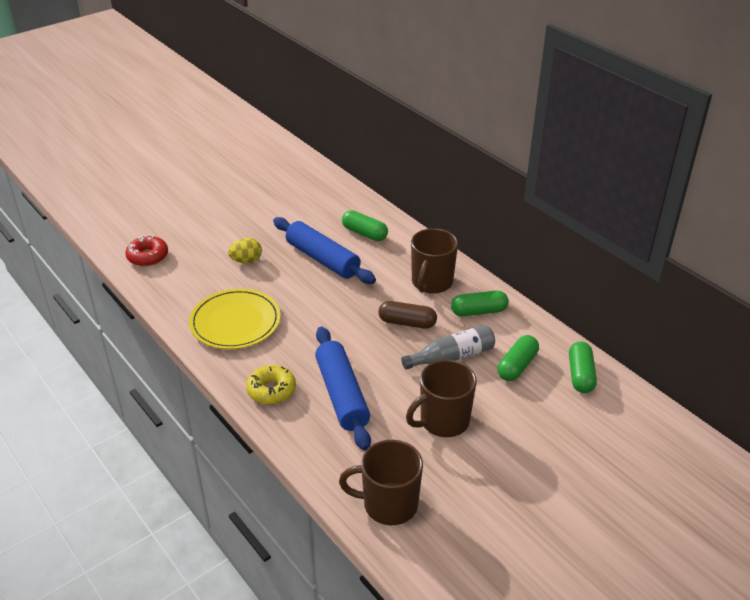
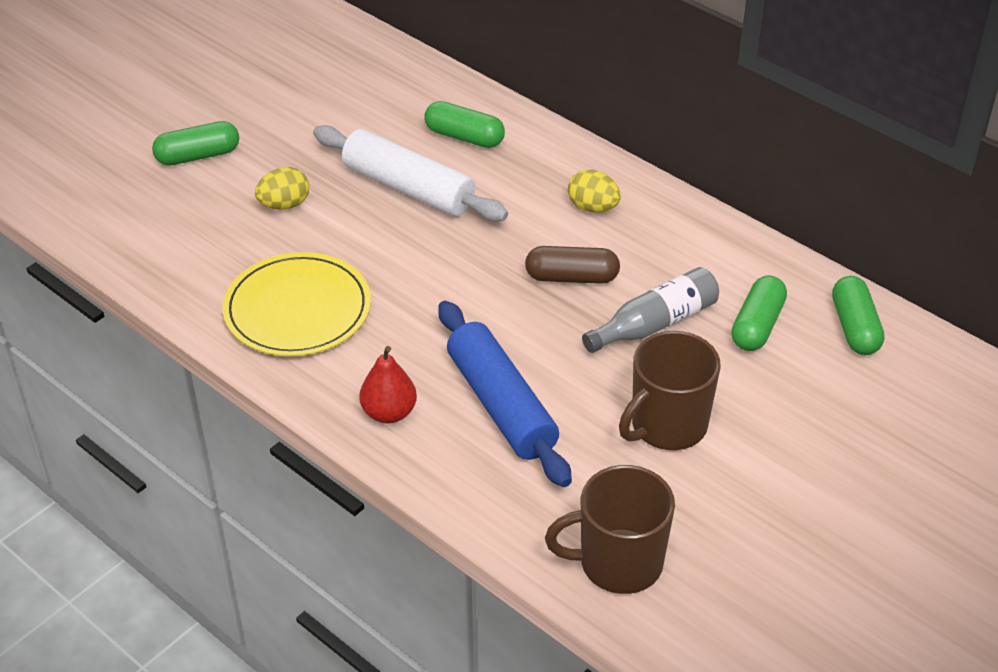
camera: 10 degrees left, 5 degrees up
red donut [125,236,168,267] -> none
yellow donut [246,365,296,405] -> red pear [359,346,417,424]
blue rolling pin [273,217,376,284] -> white rolling pin [313,125,508,221]
brown mug [411,228,458,294] -> yellow egg [568,169,621,213]
green capsule [451,290,509,316] -> green capsule moved to [152,121,239,166]

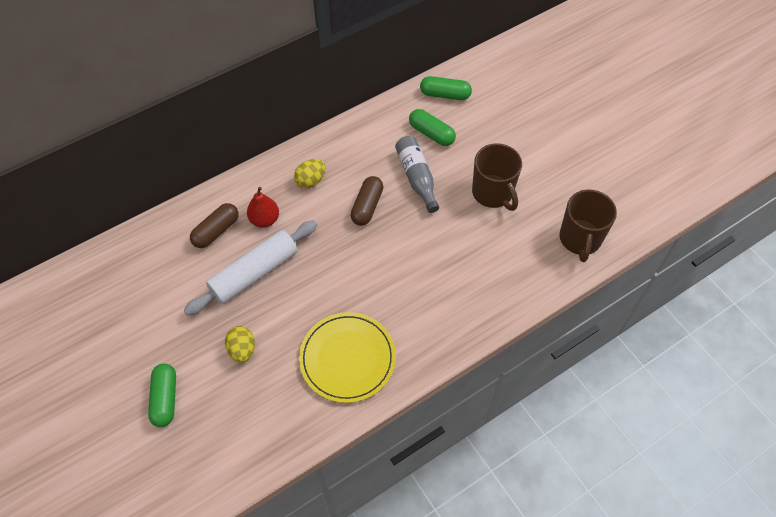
camera: 75 degrees left, 15 degrees up
red pear [359,346,417,424] -> red pear moved to [247,187,279,228]
green capsule [424,101,505,148] -> brown capsule [190,203,239,248]
blue rolling pin [438,301,572,487] -> none

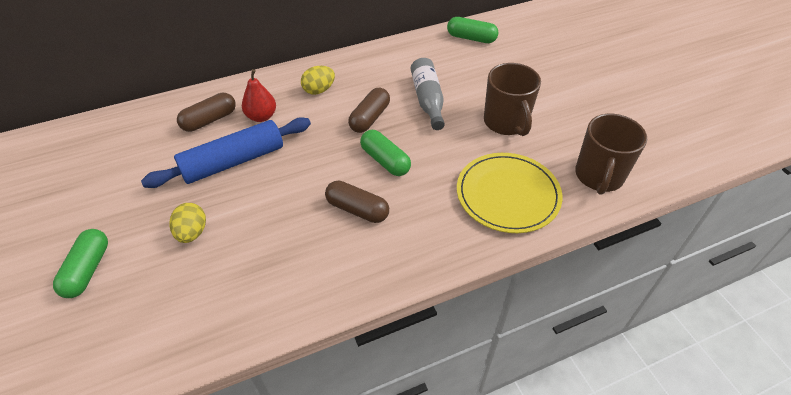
camera: 10 degrees right, 10 degrees down
white rolling pin [184,220,317,316] -> blue rolling pin [141,117,311,188]
yellow plate [299,312,396,403] -> yellow plate moved to [457,153,563,233]
green capsule [409,109,456,146] -> green capsule moved to [360,130,411,176]
none -> brown capsule [325,181,389,223]

